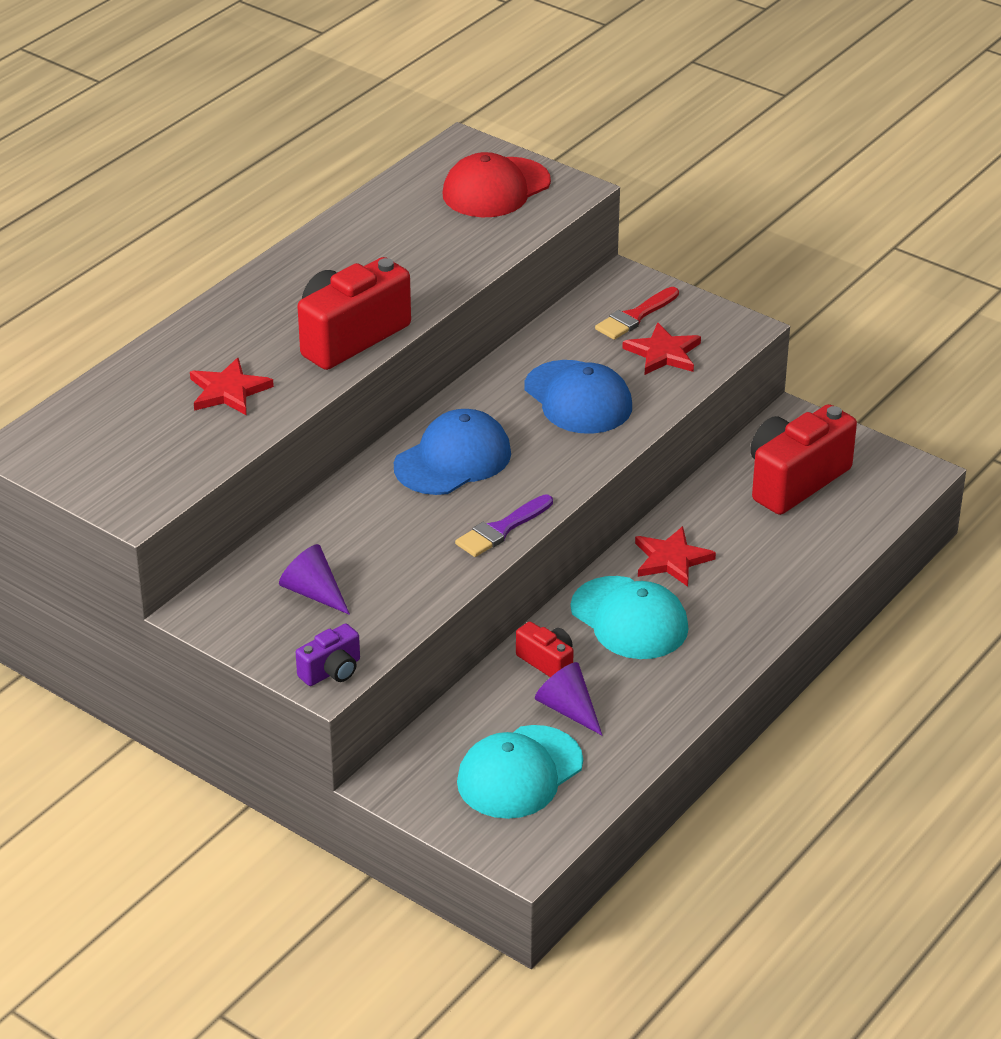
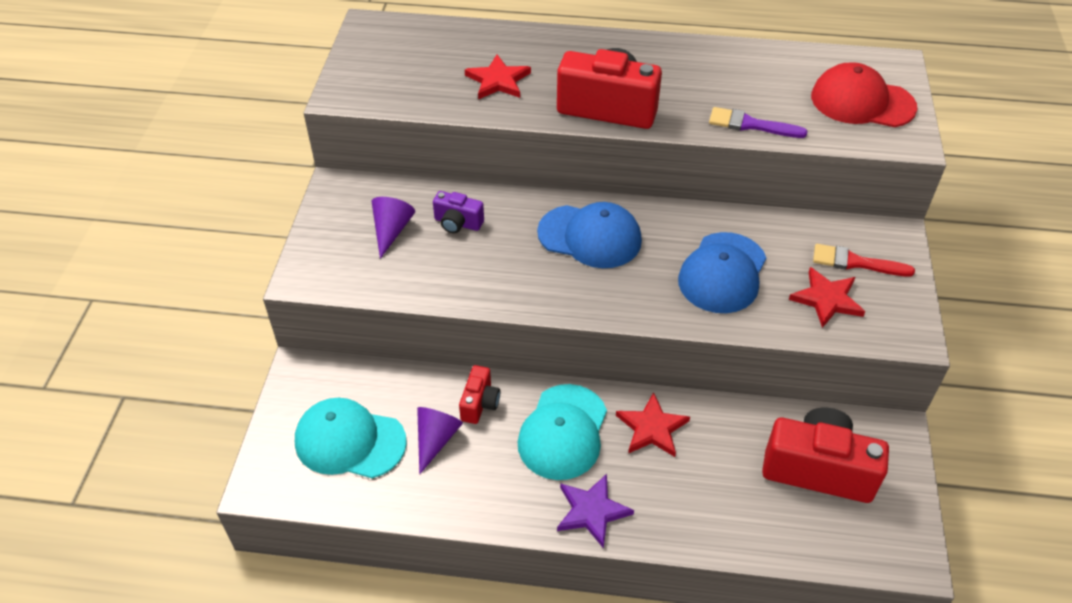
camera: 60 degrees right, 10 degrees up
purple camera [296,623,360,686] -> purple camera moved to [433,191,484,233]
purple brush [455,494,553,557] -> purple brush moved to [709,107,807,138]
none -> purple star [557,474,634,549]

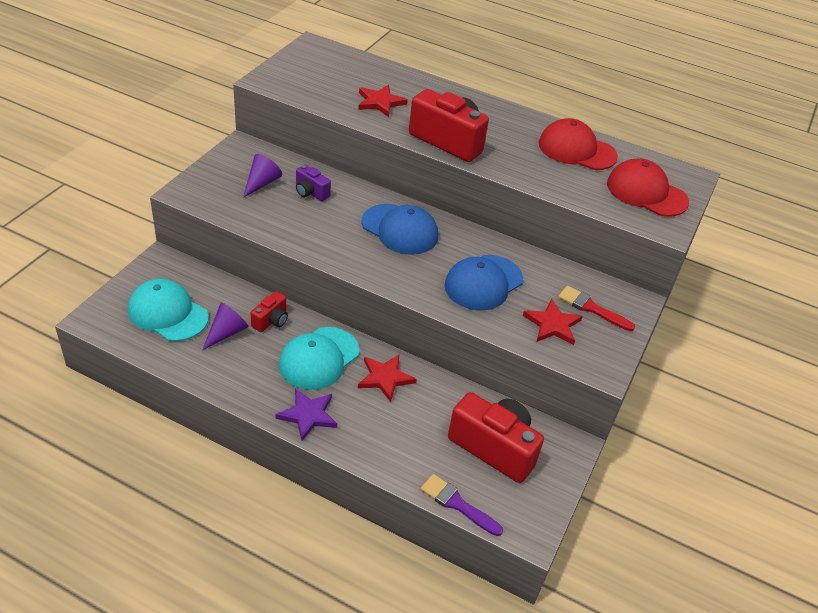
camera: 15 degrees right, 5 degrees down
purple brush [709,107,807,138] -> purple brush moved to [421,474,503,536]
none -> red cap [539,118,618,170]

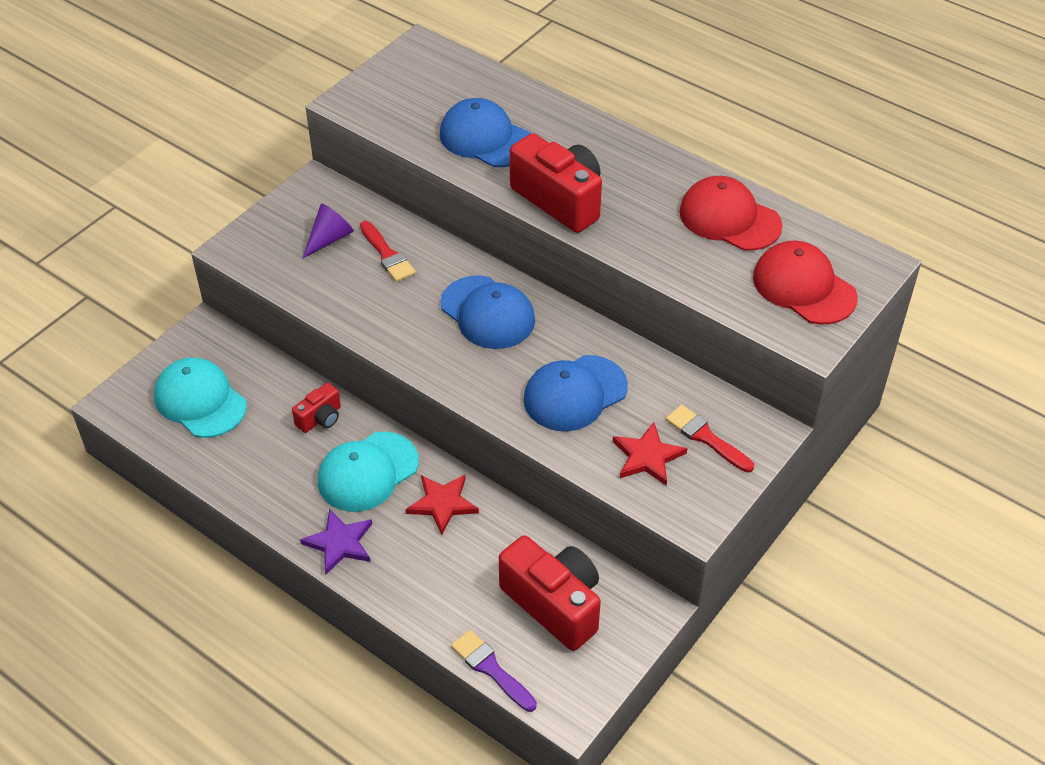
camera: 15 degrees right, 5 degrees up
purple cone [202,303,249,350] -> none
purple camera [296,165,331,201] -> red brush [360,221,416,282]
red star [358,85,408,117] -> blue cap [440,98,532,167]

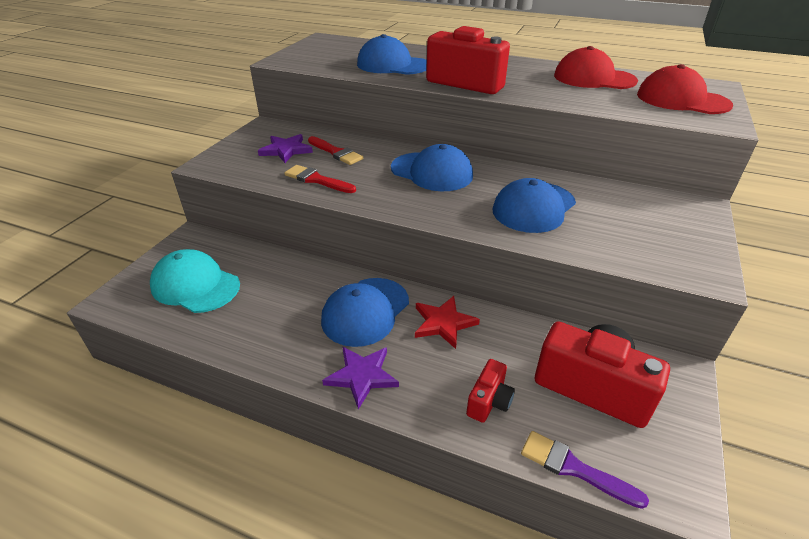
camera: 15 degrees left, 10 degrees down
red camera [292,383,341,433] -> red camera moved to [466,359,515,423]
purple cone [302,204,354,259] -> purple star [258,134,313,163]
turquoise cap [318,431,419,512] -> blue cap [321,278,409,347]
red star [613,422,688,486] -> none
red brush [666,405,754,473] -> red brush moved to [284,165,356,193]

